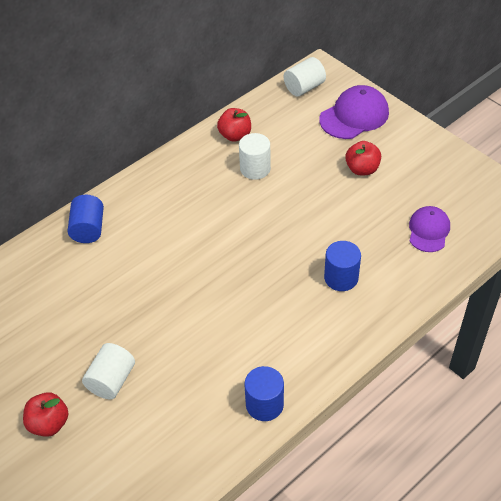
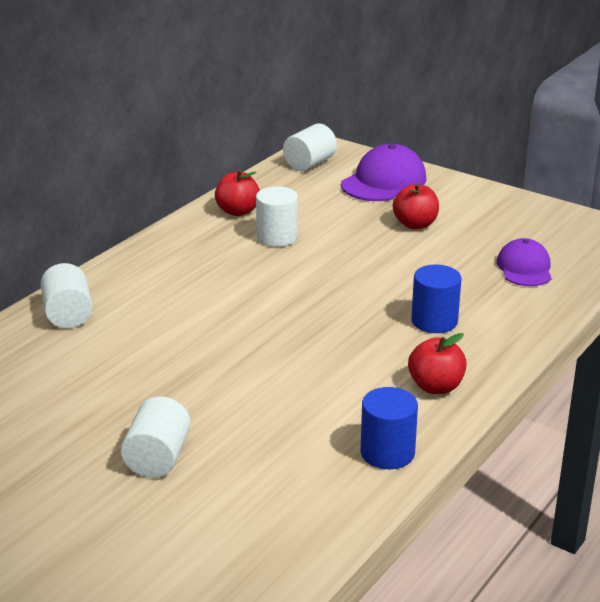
camera: 15 degrees left, 20 degrees down
red apple [23,392,68,437] -> red apple moved to [408,333,467,394]
blue cylinder [68,195,104,243] -> white cylinder [40,263,92,328]

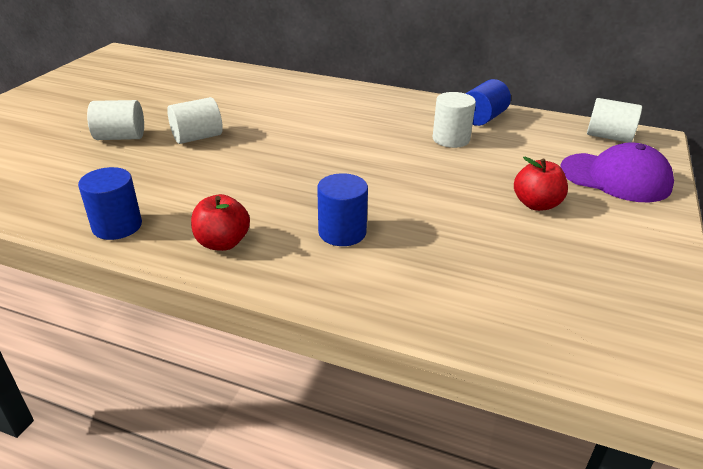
camera: 75 degrees right, 5 degrees up
white cylinder [40,263,92,328] -> white cylinder moved to [167,97,223,144]
red apple [215,170,260,216] -> blue cylinder [466,79,511,126]
purple cap [497,238,552,286] -> none

